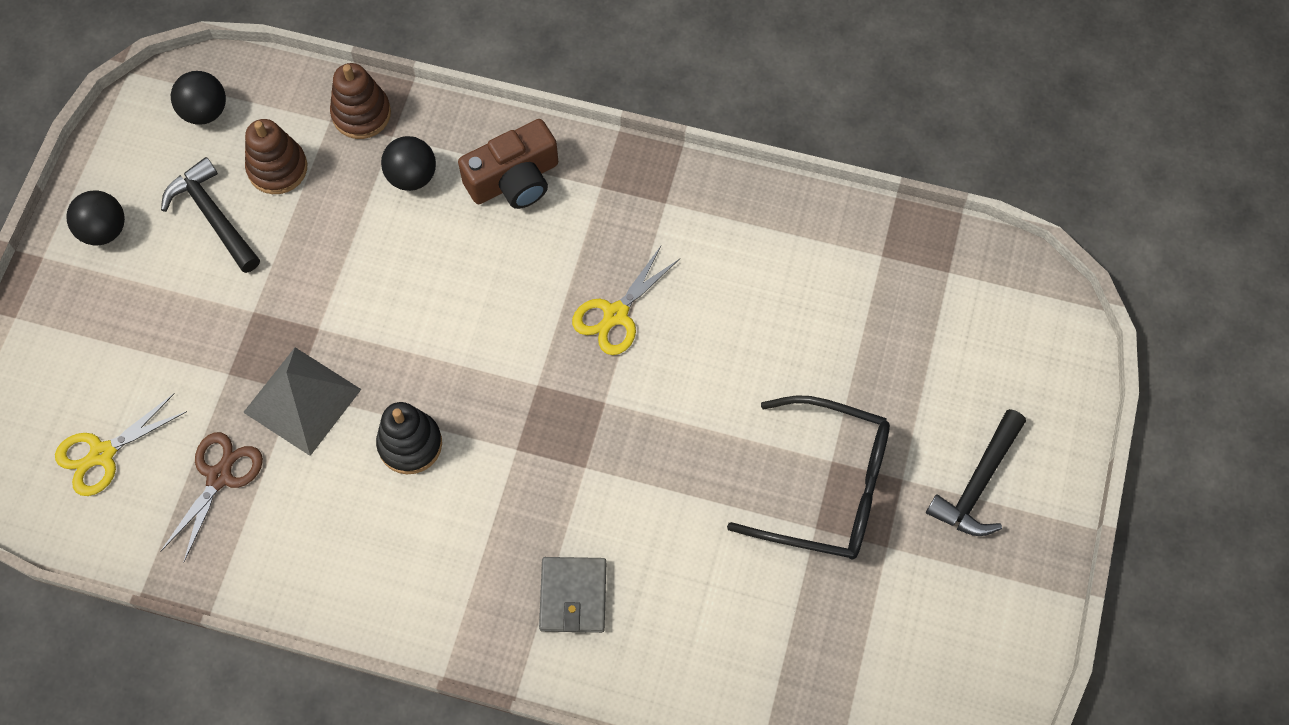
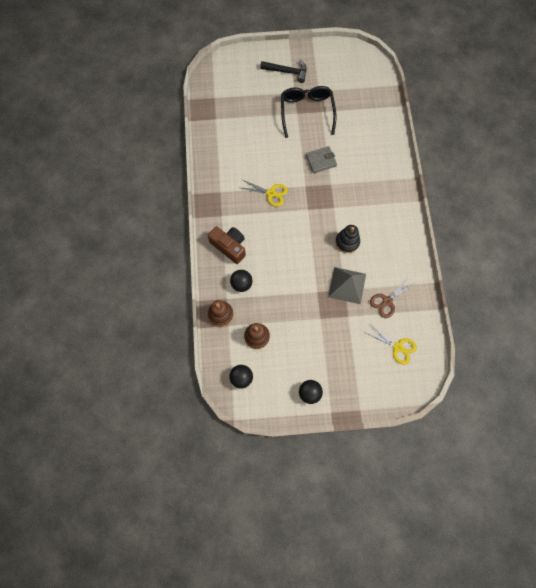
camera: 110 degrees left, 5 degrees up
brown scissors [160,432,263,563] -> brown scissors turned 45 degrees counterclockwise [370,276,414,318]
black hammer [161,157,260,273] -> none
grey wallet [539,557,606,633] -> grey wallet moved to [306,146,337,173]

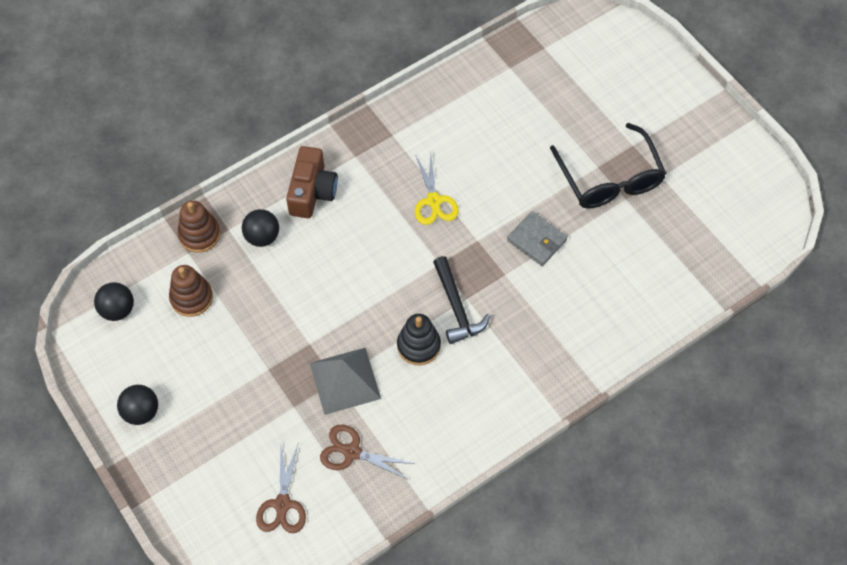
camera: 60 degrees right, 10 degrees down
black hammer [260,60,307,83] -> black hammer moved to [433,256,490,344]
black glasses [281,86,336,138] -> black glasses turned 105 degrees clockwise [550,123,667,209]
yellow scissors [365,324,417,365] -> brown scissors [256,442,306,533]

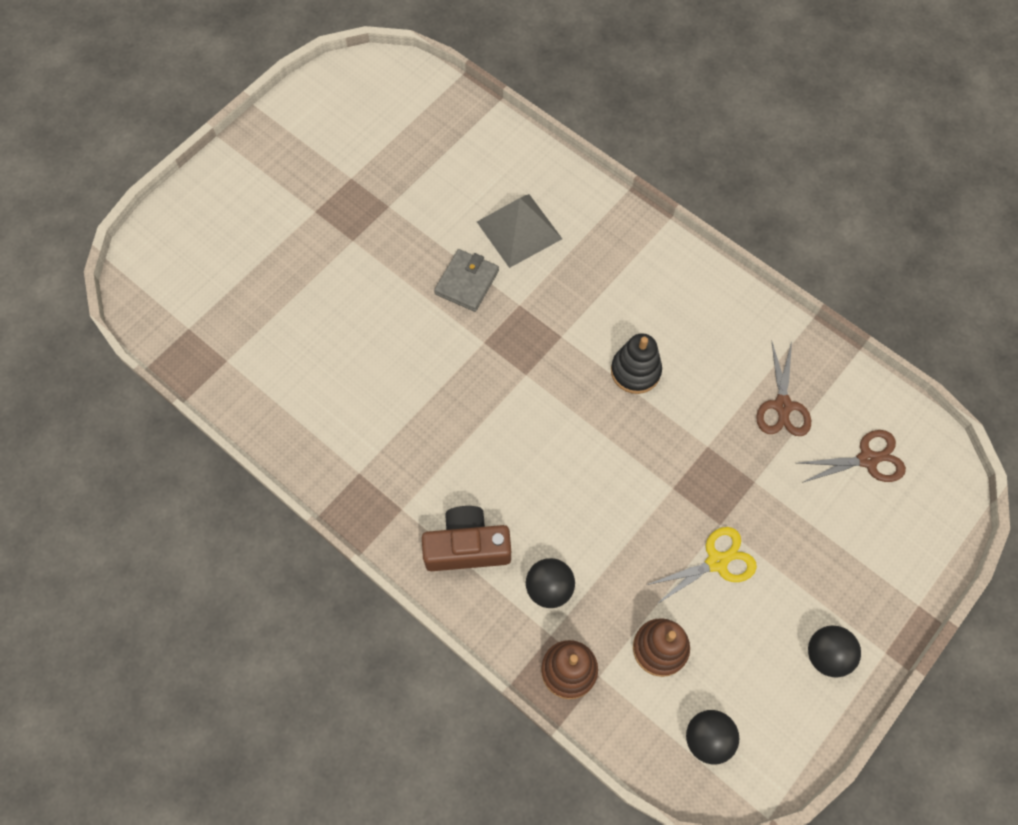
camera: 105 degrees left, 5 degrees up
grey pyramid [310,348,381,415] -> grey pyramid moved to [477,194,562,268]
yellow scissors [415,154,459,225] -> yellow scissors moved to [647,527,757,605]
black hammer [433,256,490,344] -> none
black glasses [550,123,667,209] -> none

